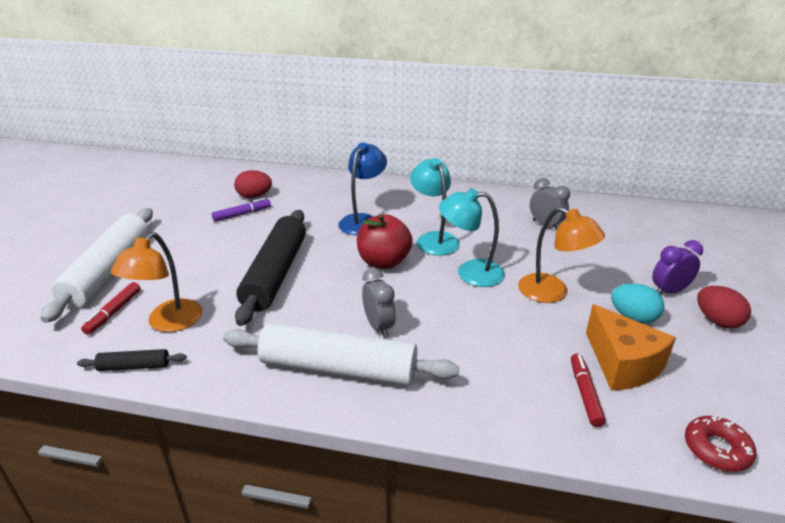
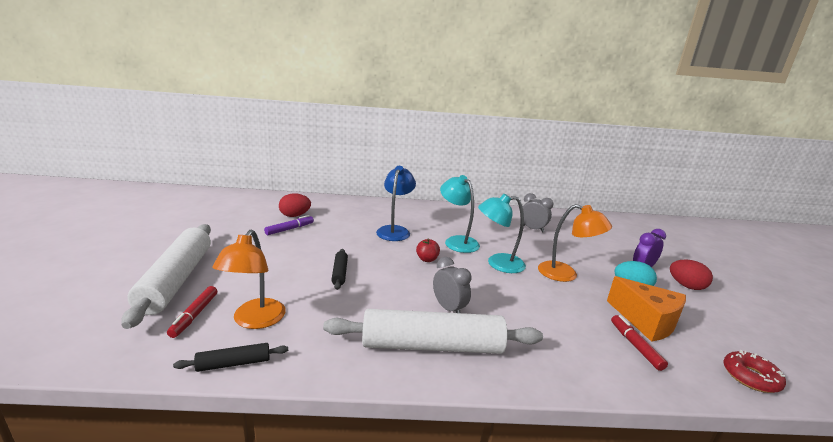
camera: 15 degrees left, 10 degrees down
black rolling pin [235,210,306,326] -> black rolling pin [331,249,348,290], size x0.44
red apple [357,214,412,269] -> red apple [416,239,440,262], size x0.52

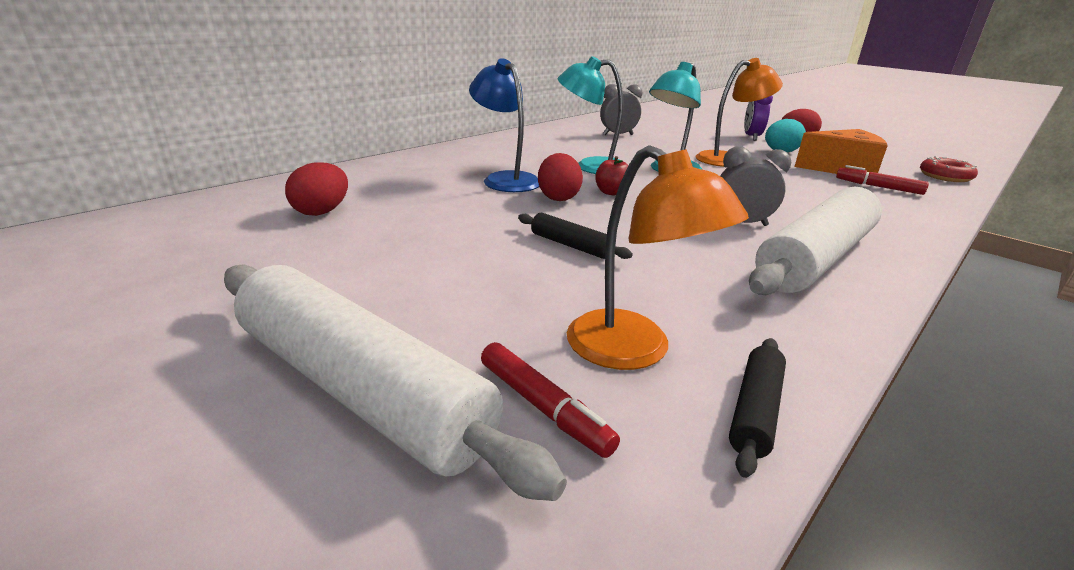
camera: 45 degrees left, 5 degrees up
purple marker [264,215,314,235] -> none
none -> red egg [538,153,583,201]

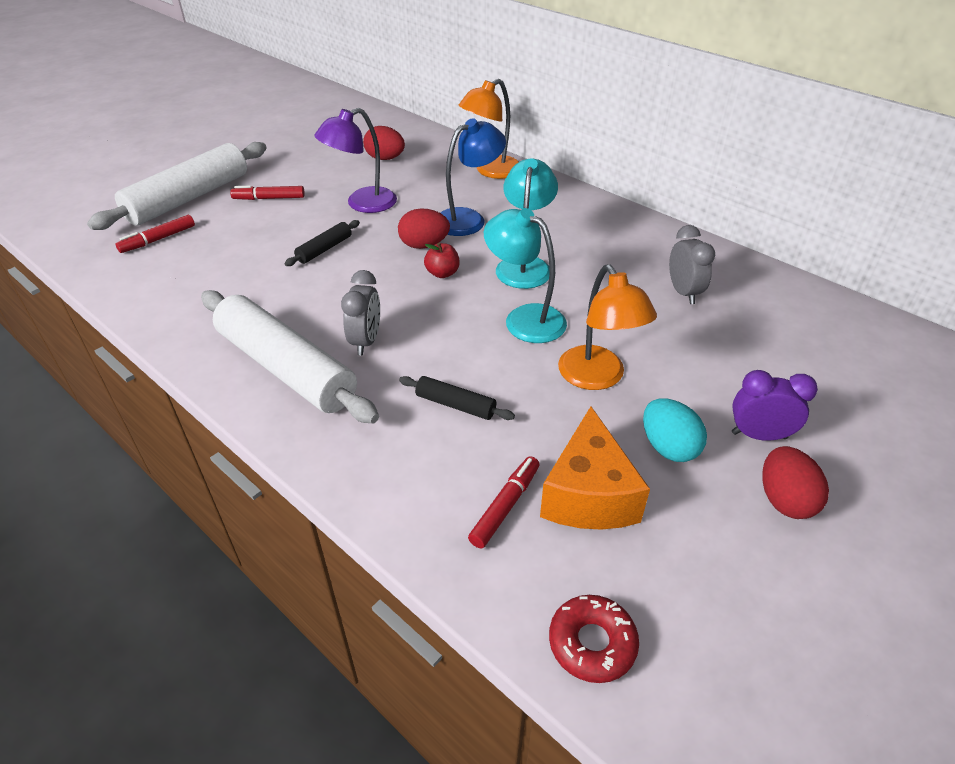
camera: 90 degrees right, 15 degrees up
orange lamp [567,145,749,370] -> orange lamp moved to [458,79,518,179]
black rolling pin [729,338,786,478] -> black rolling pin moved to [399,376,515,420]
none -> red marker [230,185,305,200]
none -> purple lamp [314,108,397,213]

